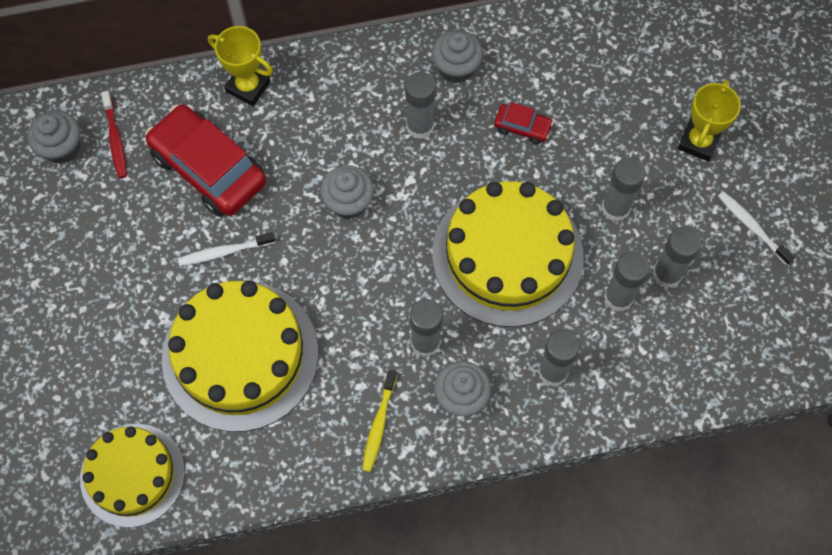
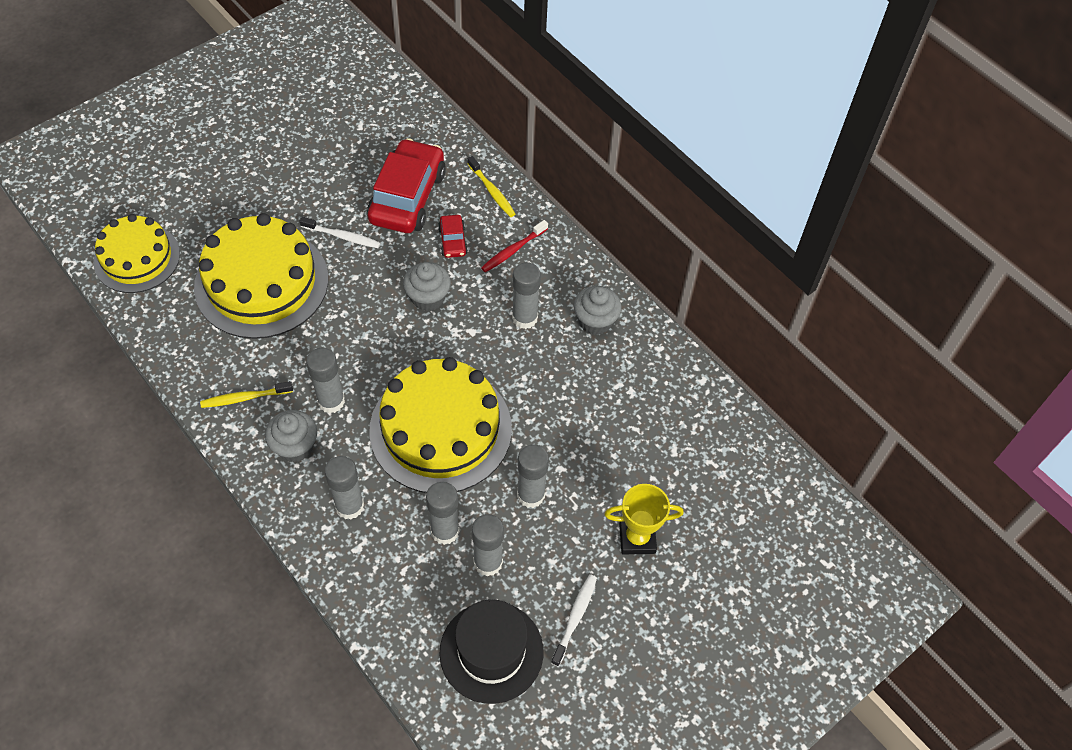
camera: 60 degrees right, 10 degrees down
grey cupcake [27,110,80,164] -> none
red toothbrush [101,91,127,178] -> red toothbrush moved to [481,220,548,272]
white toothbrush [178,232,275,266] -> white toothbrush turned 150 degrees clockwise [300,217,380,248]
yellow trophy [208,26,273,106] -> yellow toothbrush [467,156,515,217]
red car [494,102,553,144] -> red car moved to [438,215,468,258]
none -> black hat [440,599,543,704]

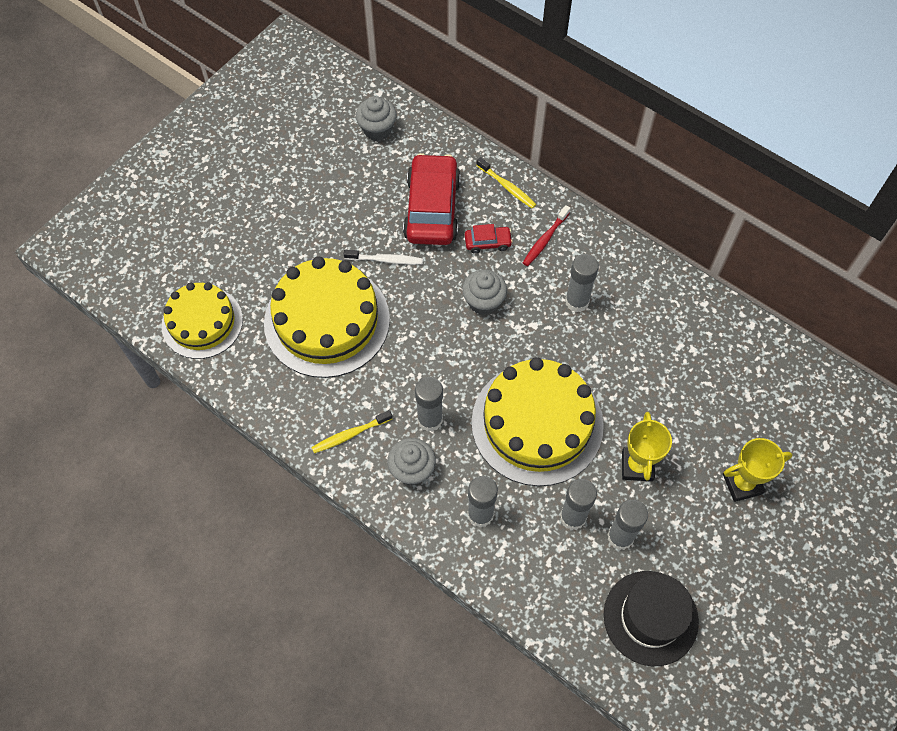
camera: 10 degrees left, 5 degrees up
red car [438,215,468,258] -> red car turned 75 degrees counterclockwise [465,224,513,254]
grey glue stick [517,445,549,508] -> yellow trophy [622,412,672,482]
white toothbrush [551,574,597,667] -> none
grey cupcake [574,286,621,335] -> grey cupcake moved to [356,96,397,141]

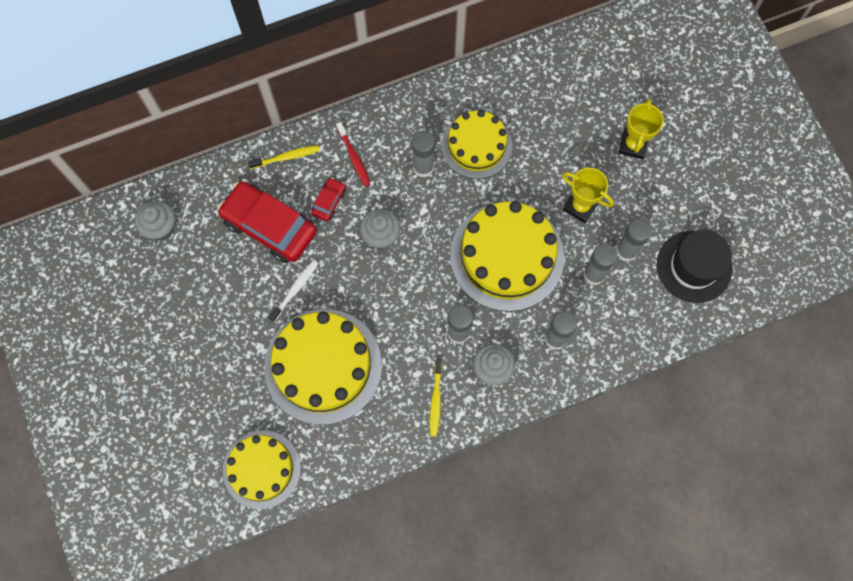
camera: 60 degrees left, 10 degrees up
none -> yellow cake [441,110,512,179]

